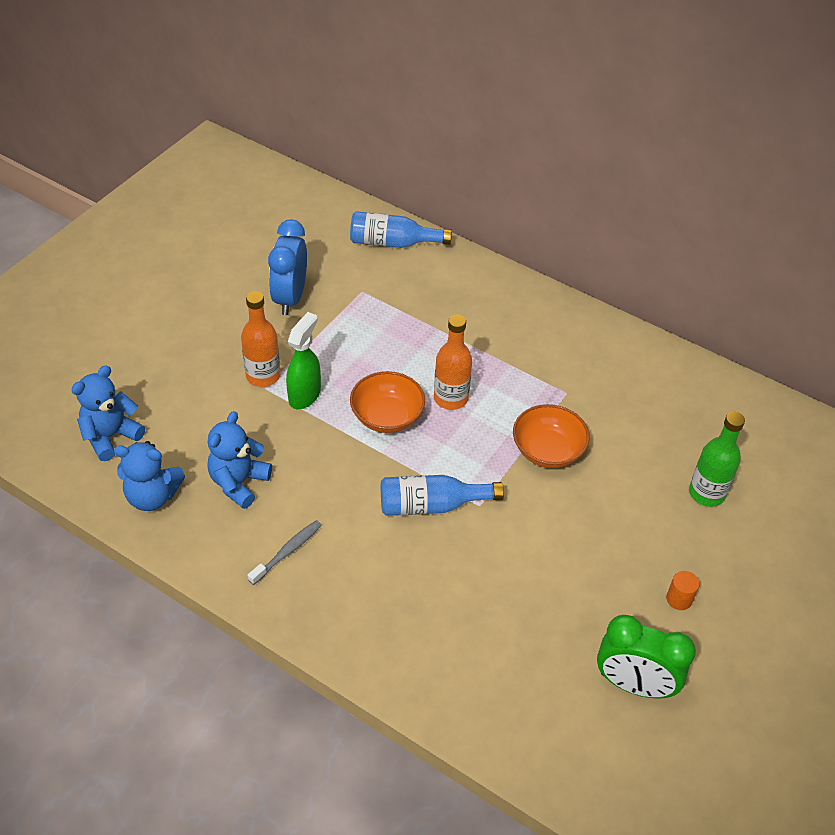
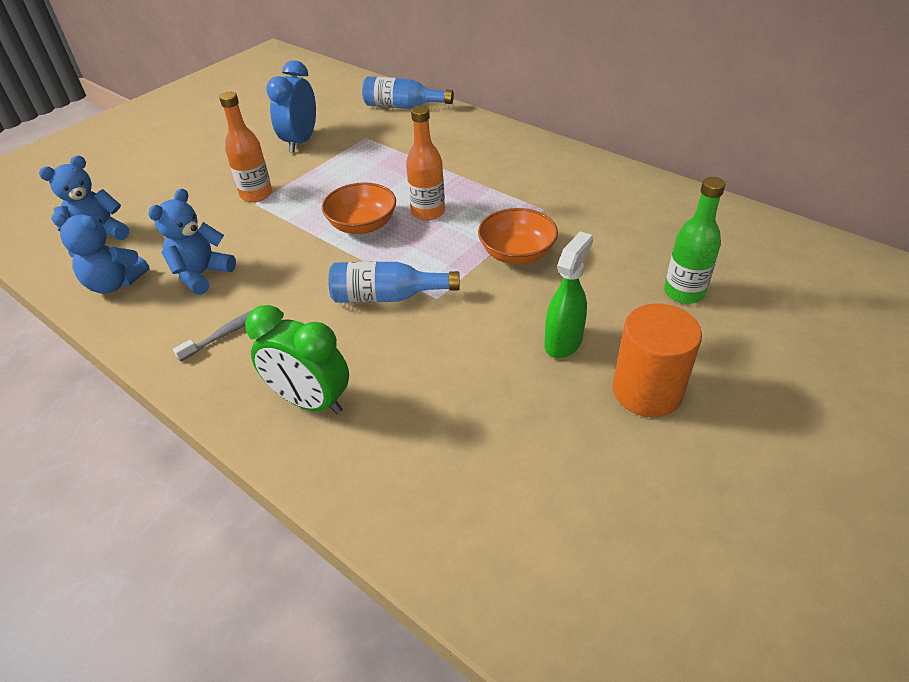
camera: 10 degrees right, 5 degrees down
green spray bottle [286,312,321,409] -> green spray bottle moved to [544,231,593,358]
green clock [597,615,696,698] -> green clock moved to [245,305,349,414]
orange cylinder [666,571,699,610] -> orange cylinder [613,303,702,417], size x2.28

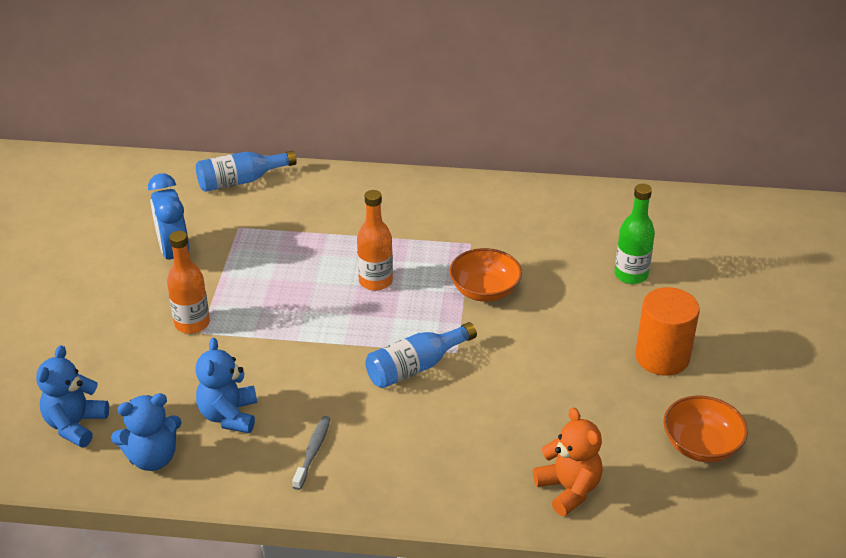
camera: 35 degrees left, 5 degrees down
green clock [245,305,349,414] -> none
orange bowl [322,182,396,234] -> orange bowl moved to [663,396,748,462]
green spray bottle [544,231,593,358] -> none
none -> orange teddy bear [533,407,603,516]

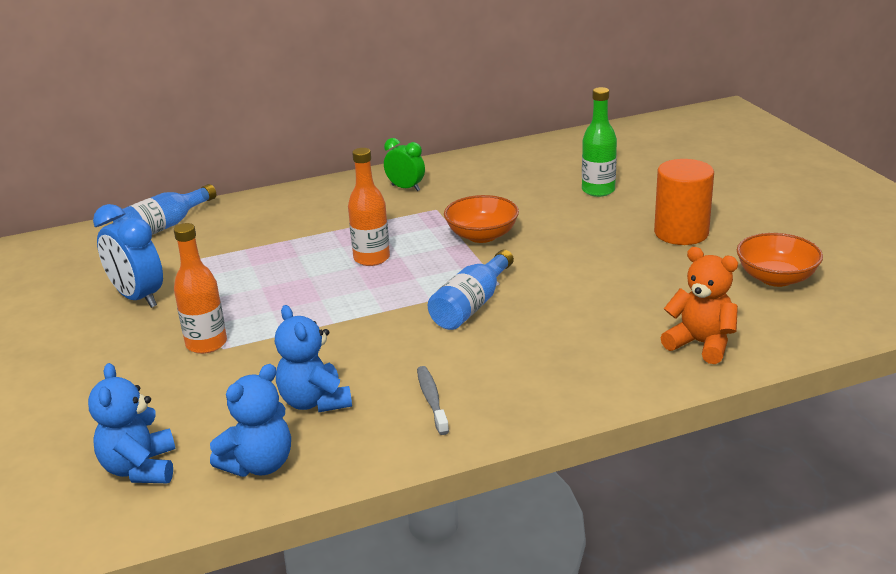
camera: 25 degrees left, 10 degrees down
none -> green clock [384,138,425,191]

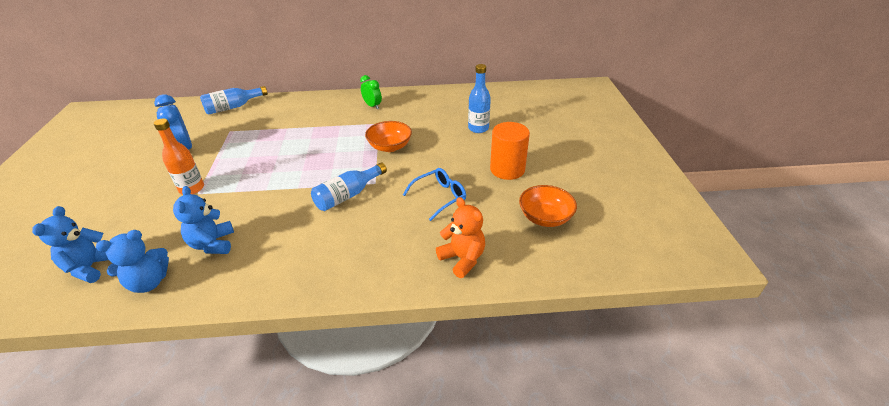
camera: 15 degrees right, 10 degrees up
orange bottle [348,148,390,266] -> none
grey toothbrush [417,366,449,435] -> none
green bottle [582,87,617,197] -> blue bottle [468,64,491,133]
none -> blue glasses [403,168,466,221]

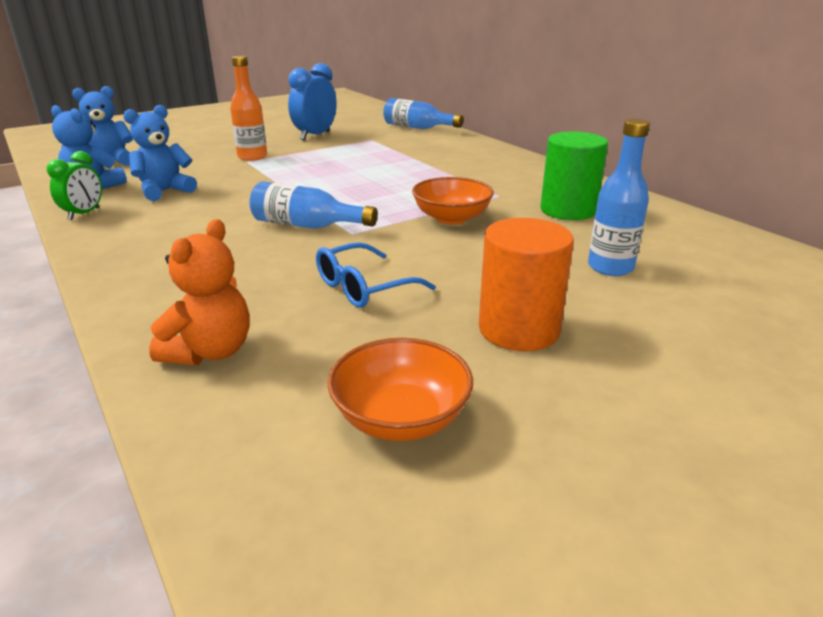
camera: 60 degrees right, 10 degrees down
green clock [360,75,382,109] -> green clock moved to [47,151,102,220]
blue glasses [403,168,466,221] -> blue glasses turned 120 degrees clockwise [316,242,436,308]
none -> green cylinder [540,132,608,220]

